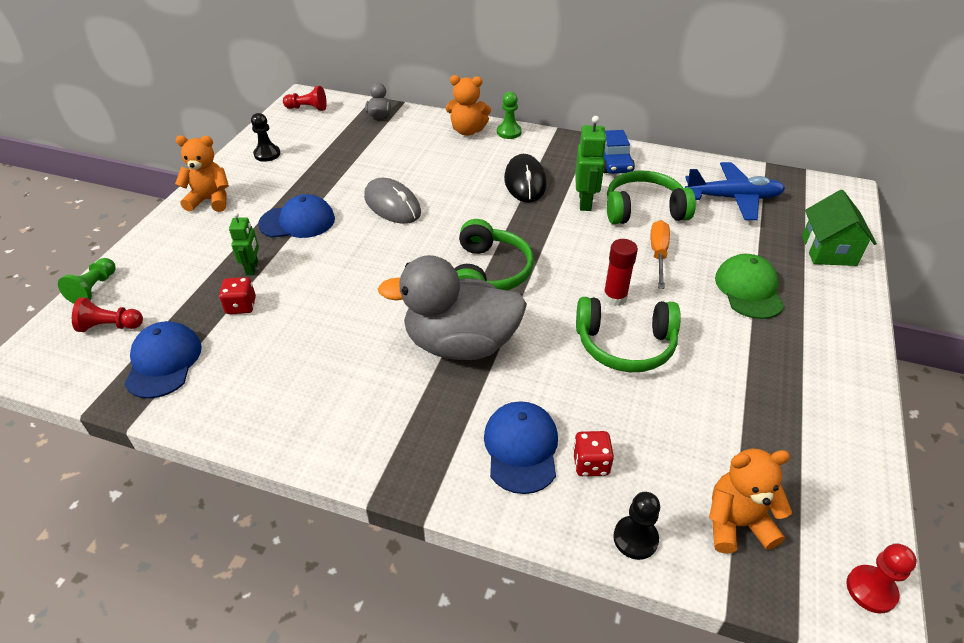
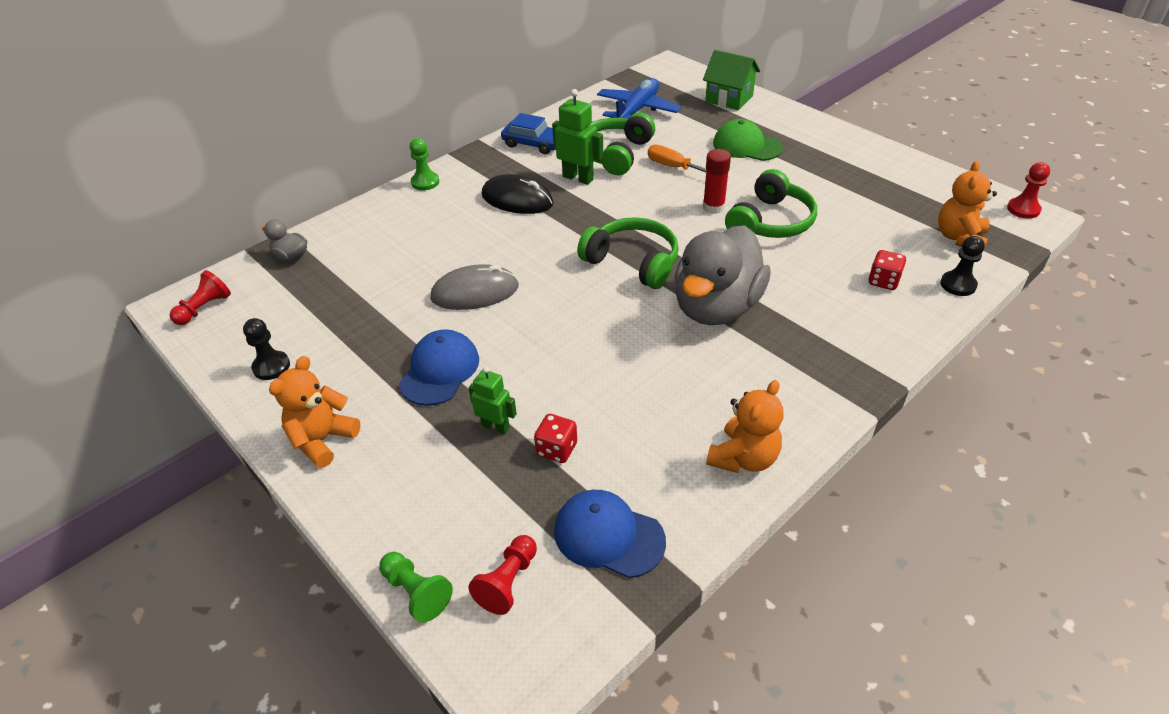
camera: 60 degrees left, 0 degrees up
orange teddy bear [446,75,491,136] -> orange teddy bear moved to [706,380,784,473]
blue cap [484,401,558,494] -> none

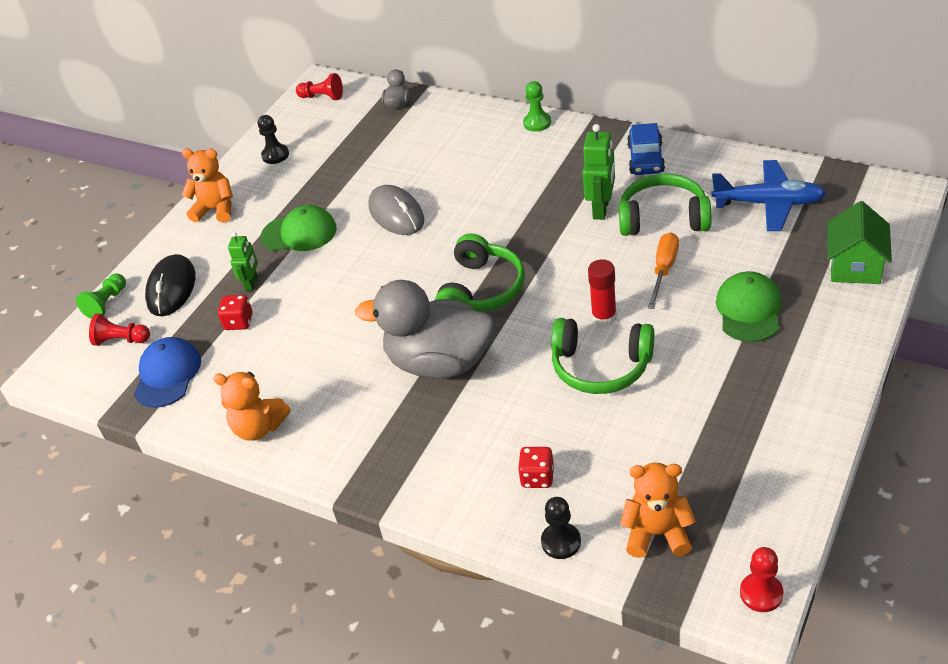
camera: 75 degrees right, 0 degrees up
blue cap [399,329,479,406] -> green cap [260,205,337,251]
black mouse [482,174,554,214] -> black mouse moved to [145,254,196,316]

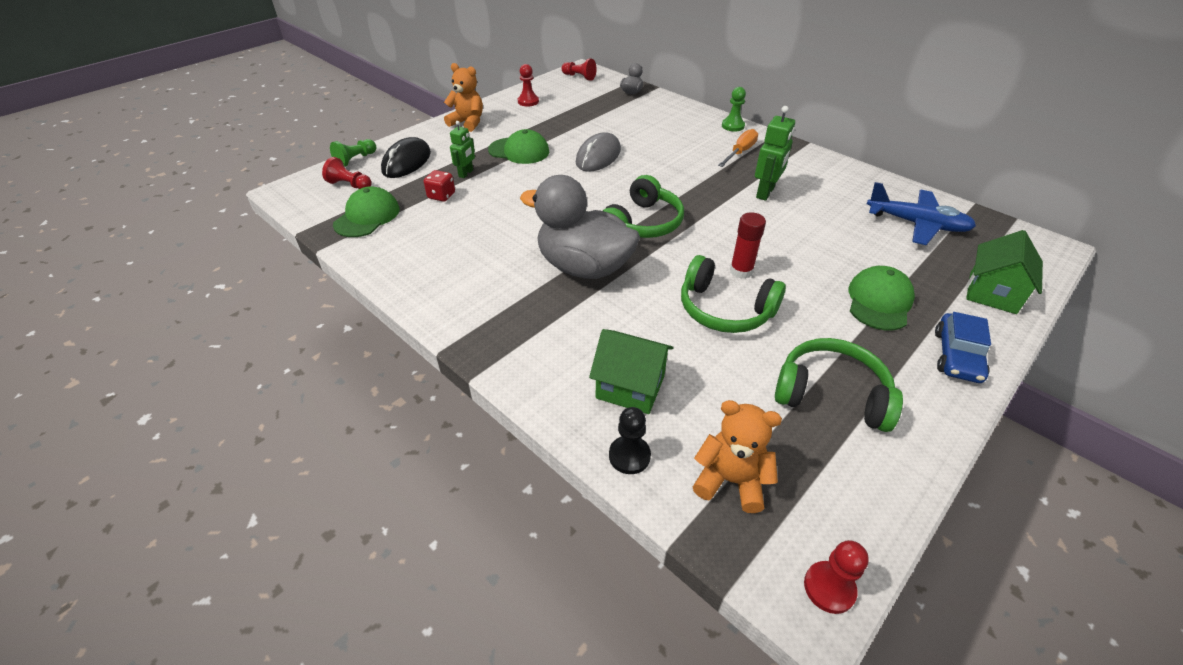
camera: 10 degrees right, 0 degrees up
blue cap [134,337,201,408] -> green cap [333,186,400,237]
orange teddy bear [213,372,290,441] -> none
black pawn [258,115,289,164] -> red pawn [518,64,539,107]
grey mouse [368,185,424,235] -> grey mouse turned 45 degrees clockwise [576,132,621,172]
red dice [518,447,554,488] -> green house [589,329,674,414]
green headphones [619,174,711,236] -> green headphones moved to [775,338,903,432]
blue car [627,123,665,175] -> blue car moved to [935,312,991,383]
orange screwdriver [648,232,679,309] -> orange screwdriver moved to [718,129,758,167]

